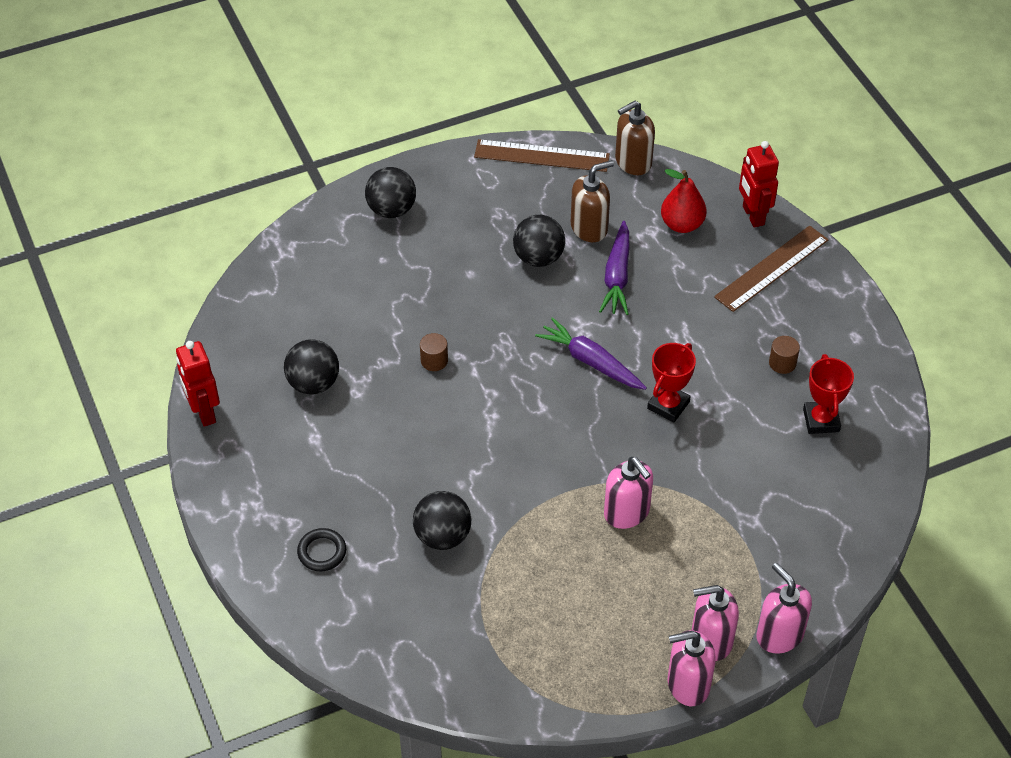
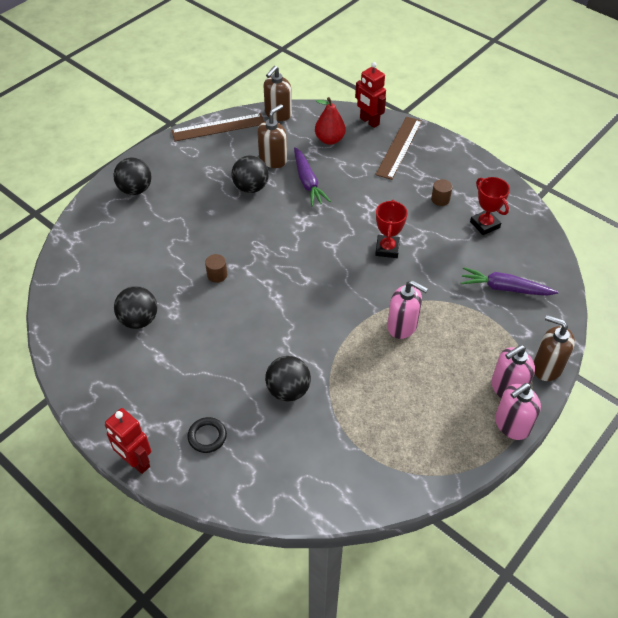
camera: 25 degrees left, 0 degrees up
red robot [176,341,220,427] -> red robot moved to [105,408,151,474]
purple carrot [535,317,647,390] -> purple carrot moved to [461,267,559,296]
pink soap dispenser [757,563,812,654] -> brown soap dispenser [533,315,575,381]

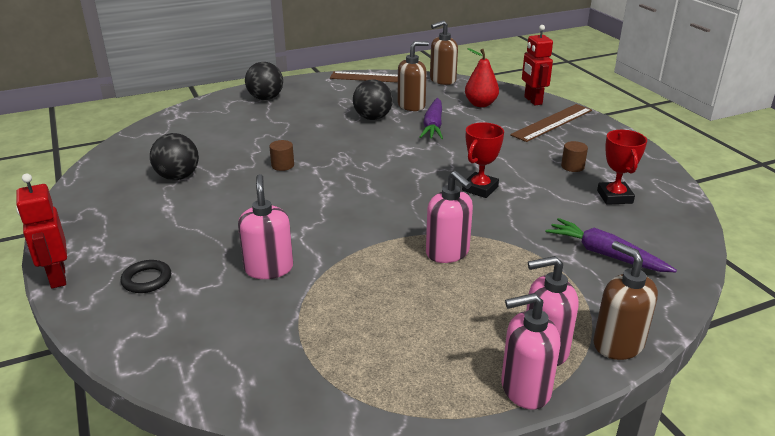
camera: 25 degrees right, 20 degrees down
black ball [265,356,311,402] -> pink soap dispenser [238,174,293,279]

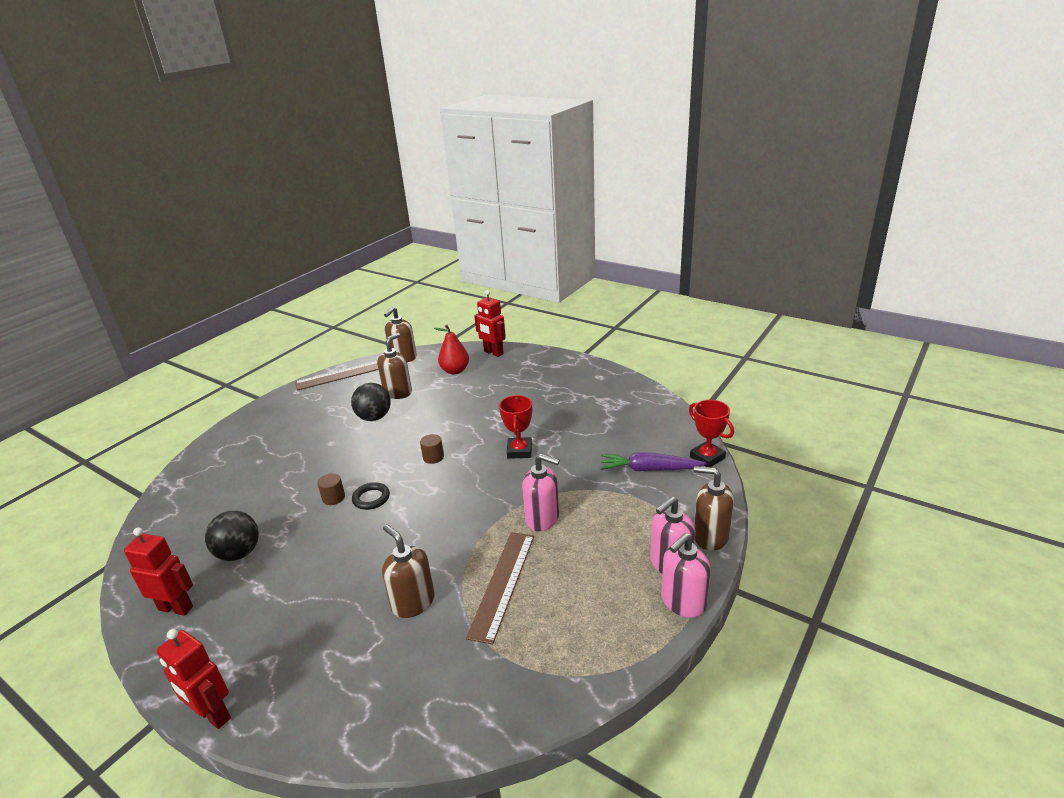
camera: 30 degrees left, 0 degrees up
black ring [121,260,171,293] -> black ring moved to [352,482,390,510]
pink soap dispenser [238,174,293,279] -> brown soap dispenser [382,524,435,618]
black ball [245,62,283,100] -> none
purple carrot [420,98,443,139] -> none
brown ruler [510,104,592,142] -> brown ruler moved to [466,532,534,645]
brown cylinder [561,141,588,172] -> brown cylinder moved to [420,434,444,464]
red trophy [597,130,647,205] -> red trophy moved to [689,400,734,467]
none -> red robot [124,527,193,616]

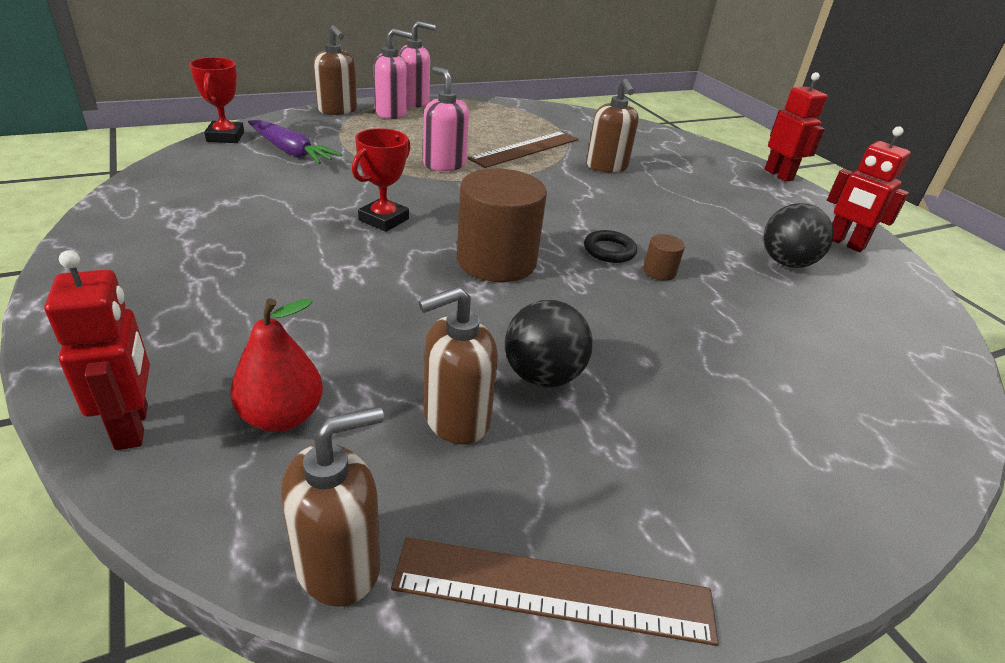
camera: 155 degrees left, 5 degrees up
brown cylinder [420,434,444,464] -> brown cylinder [457,168,547,282], size x2.37

